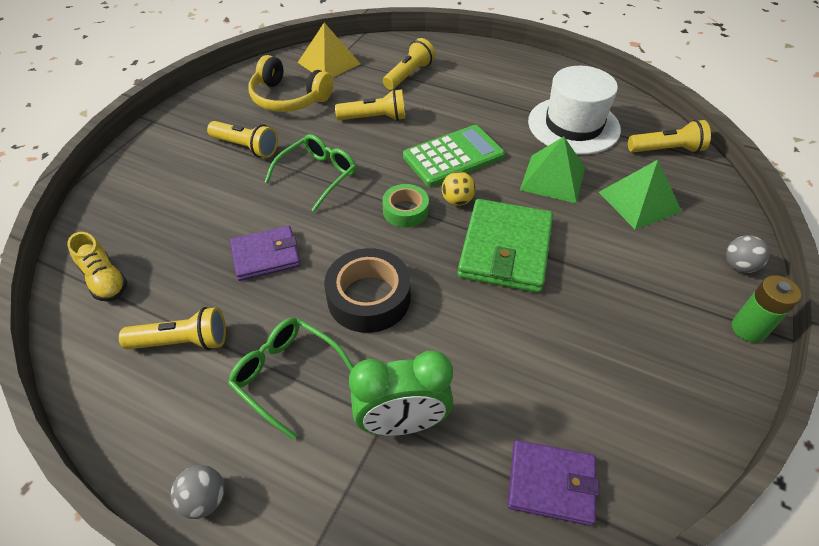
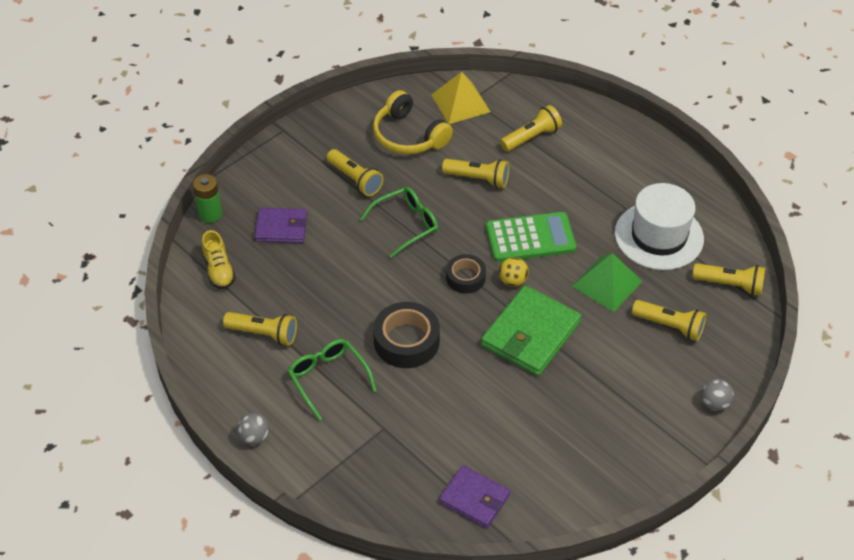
camera: 20 degrees right, 0 degrees up
purple wallet [230,225,301,281] -> purple wallet moved to [255,208,307,243]
green clock [349,351,453,436] -> none
green tape [382,184,429,228] -> black tape [446,254,486,294]
green pyramid [599,160,682,229] -> yellow flashlight [632,300,706,341]
green battery [732,275,801,343] -> green battery moved to [193,174,222,223]

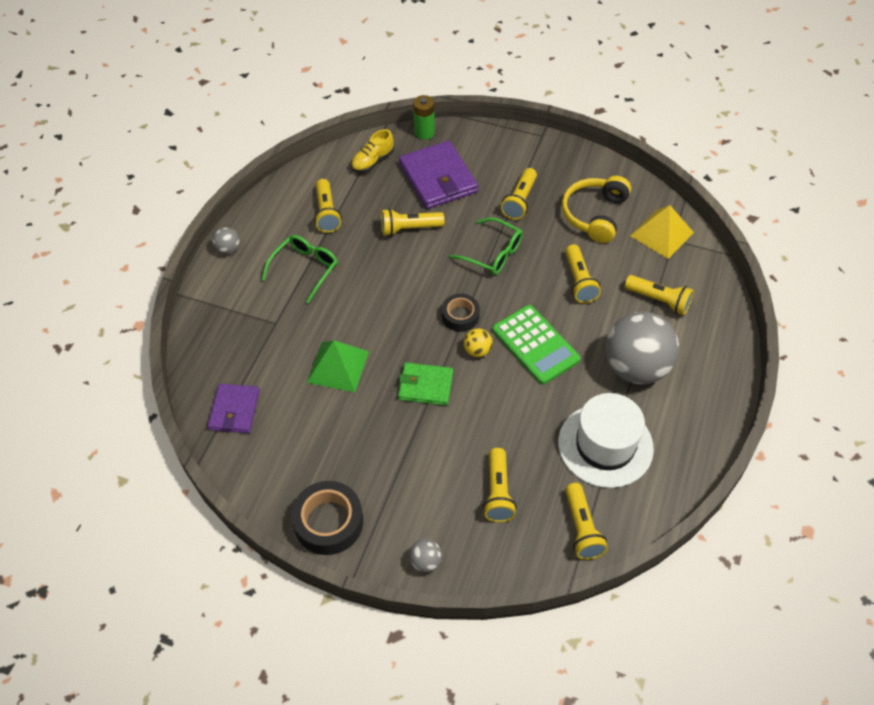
camera: 65 degrees right, 5 degrees up
purple wallet [255,208,307,243] -> purple wallet [399,141,478,209], size x1.61
black tape [373,302,440,368] -> black tape moved to [291,481,363,555]
green wallet [481,285,581,376] -> green wallet [398,362,453,406], size x0.62
green pyramid [572,253,643,312] -> green pyramid moved to [307,340,369,392]
none -> yellow flashlight [381,208,445,236]
none -> grey ball [605,312,679,384]

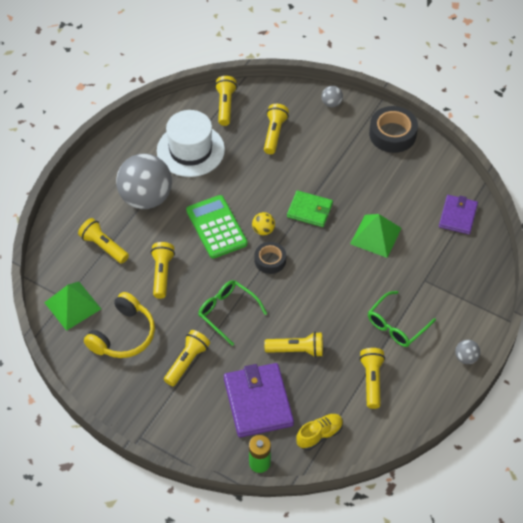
camera: 170 degrees left, 0 degrees up
yellow pyramid [630,205,694,259] -> green pyramid [44,282,101,331]

